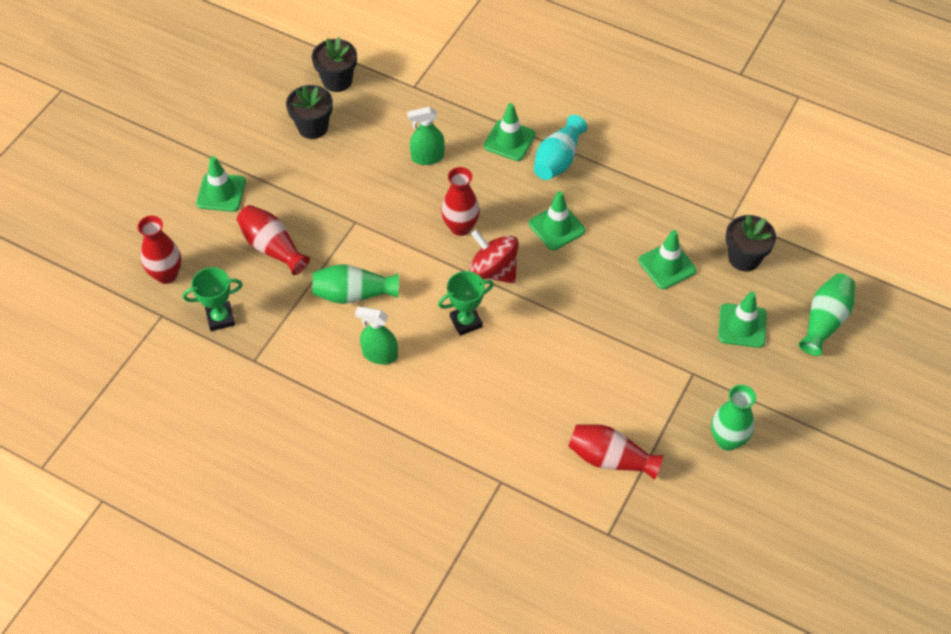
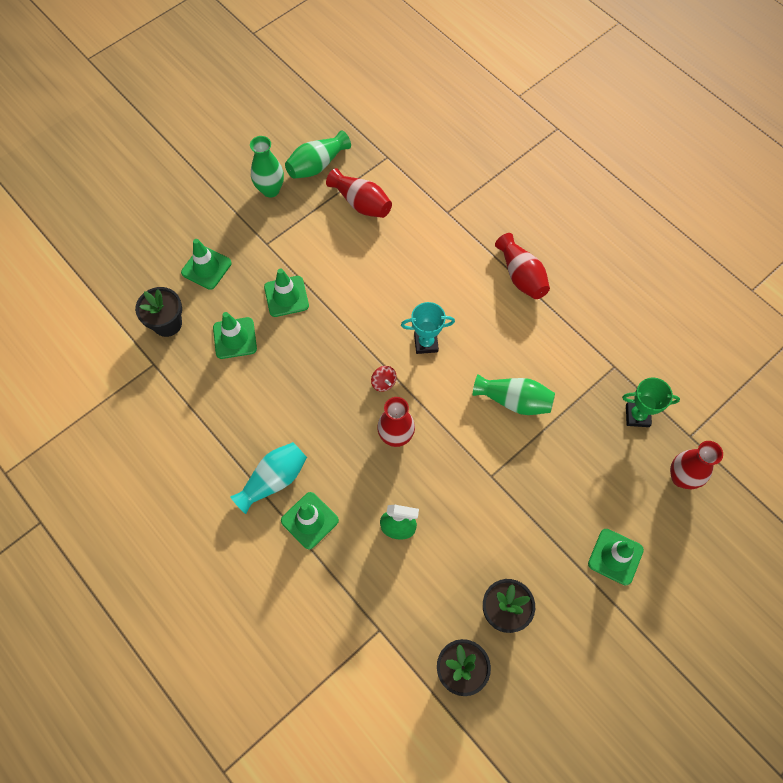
camera: 160 degrees left, 10 degrees up
red vase [237,205,310,275] -> red vase moved to [495,233,550,299]
green spray bottle [355,306,398,365] -> none
green trophy [438,271,494,336] -> turquoise trophy [401,302,455,354]
red spinning top [469,229,519,284] -> red spinning top [371,366,397,392], size x0.51
green traffic cone [529,191,586,250] -> green traffic cone moved to [264,268,309,317]
green vase [798,274,855,356] -> green vase moved to [285,130,351,179]

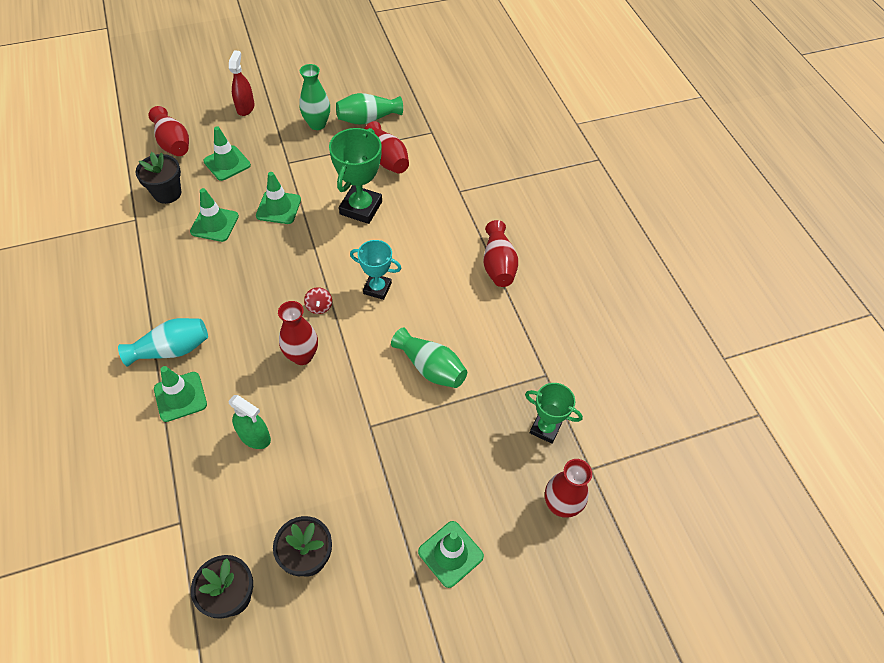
camera: 20 degrees right, 10 degrees down
none -> red vase [148,106,189,156]
none -> red spray bottle [229,50,255,116]
none -> green trophy [329,128,382,224]

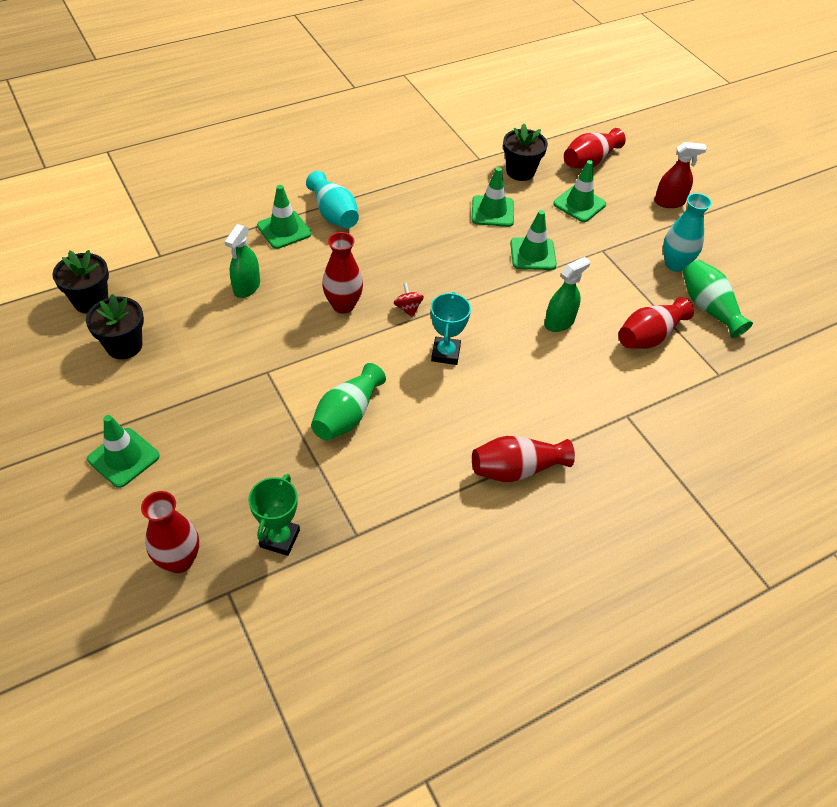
camera: 80 degrees right, 5 degrees down
green vase [299,64,330,130] -> turquoise vase [663,193,712,272]
red spinning top [304,287,332,314] -> red spinning top turned 90 degrees clockwise [394,283,424,318]
green trophy [329,128,382,224] -> green spray bottle [544,257,590,332]

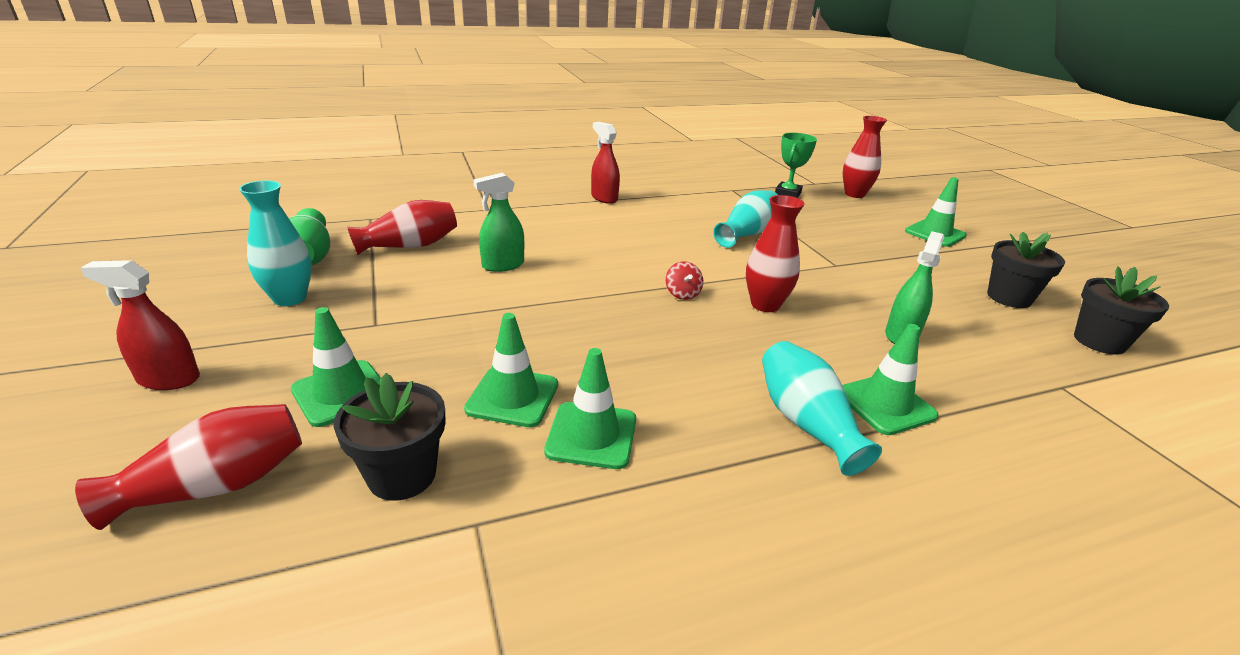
camera: 170 degrees left, 20 degrees down
green vase [311,363,386,440] -> turquoise vase [713,190,778,248]
turquoise trophy [431,292,471,365] -> none
red vase [472,436,575,482] -> red spray bottle [591,122,620,204]
green traffic cone [510,210,557,270] -> green traffic cone moved to [544,348,636,469]

